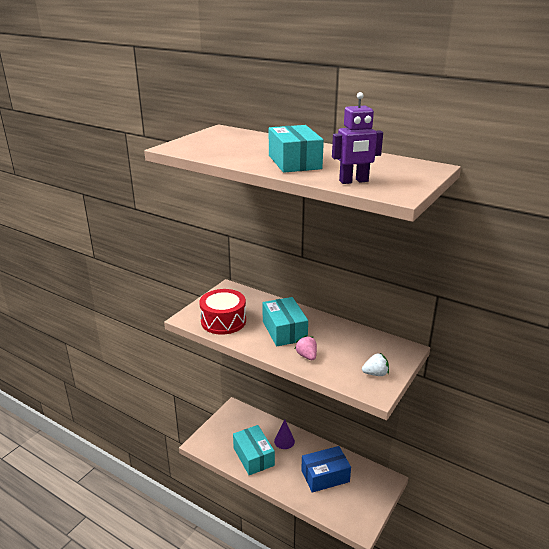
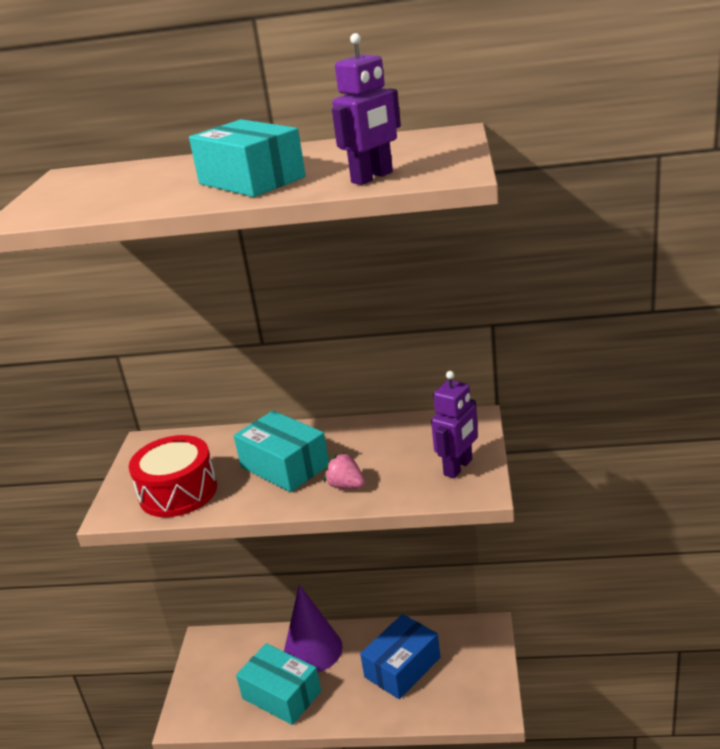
camera: 25 degrees left, 0 degrees up
purple cone [274,419,295,449] -> purple cone [284,585,343,673], size x1.76
white strawberry [362,353,389,376] -> purple robot [431,371,478,478]

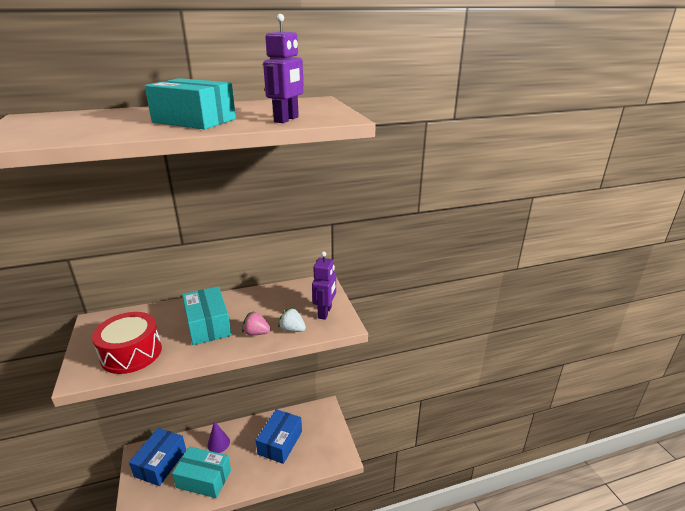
camera: 25 degrees left, 0 degrees up
turquoise box [234,411,329,492] -> turquoise box turned 45 degrees clockwise [182,286,231,345]
purple cone [284,585,343,673] -> purple cone [207,421,230,453], size x0.57
none -> blue box [129,428,186,486]
none -> white strawberry [278,308,306,332]

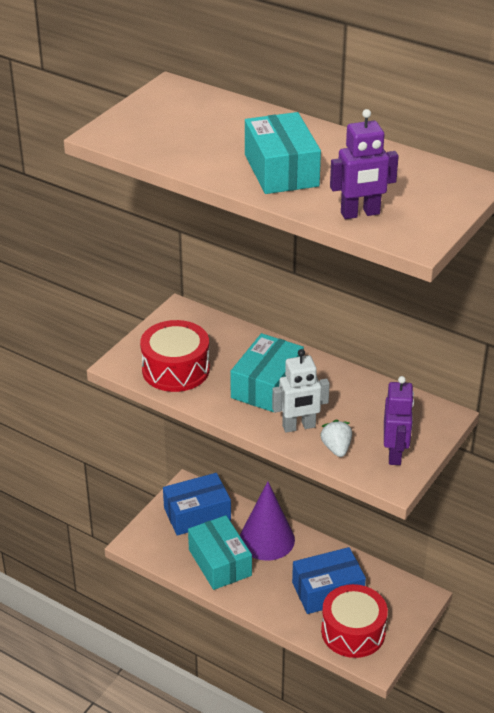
camera: 50 degrees right, 10 degrees up
purple cone [207,421,230,453] -> purple cone [240,481,295,561], size x1.76
pink strawberry [242,311,271,335] -> white robot [272,349,330,433]
purple robot [312,251,336,320] -> purple robot turned 60 degrees counterclockwise [384,376,414,465]
none -> red drum [321,584,388,658]

